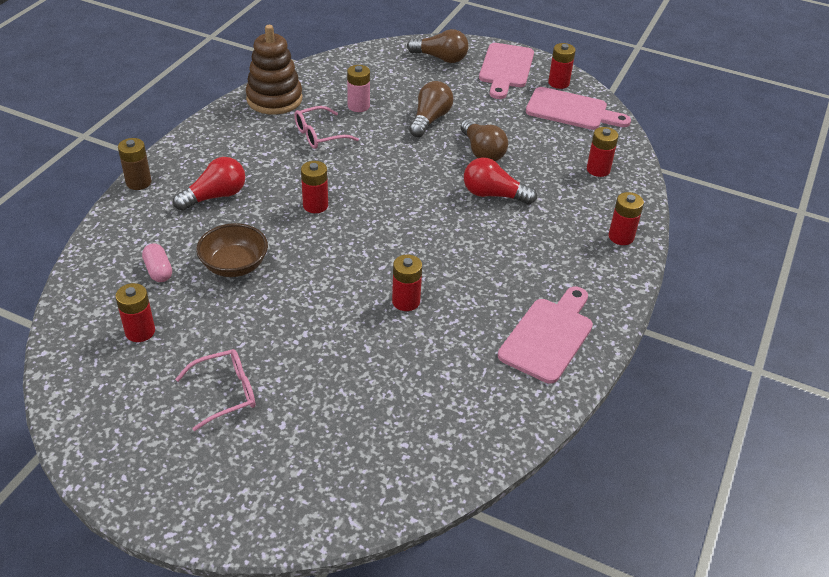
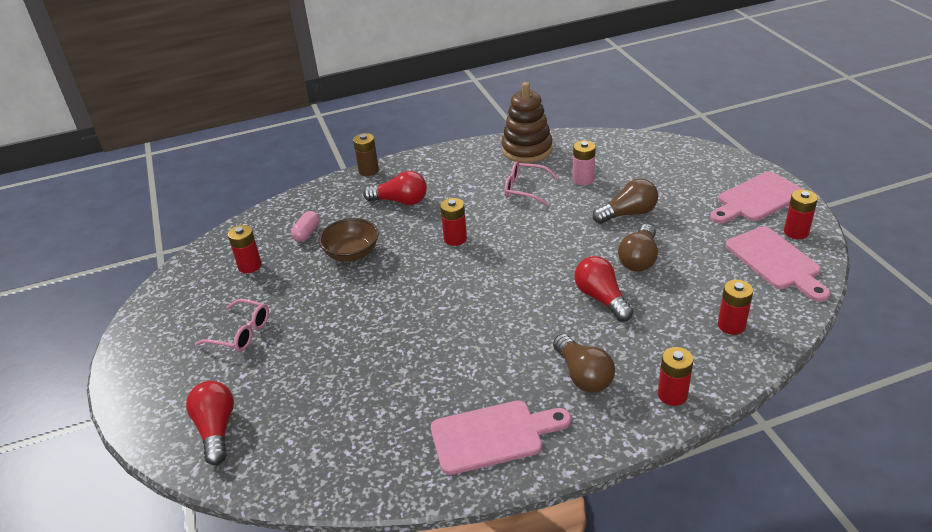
camera: 50 degrees right, 5 degrees down
red battery [392,255,422,311] -> none
brown light bulb [407,29,469,63] -> brown light bulb moved to [553,334,615,393]
none -> red light bulb [186,381,234,465]

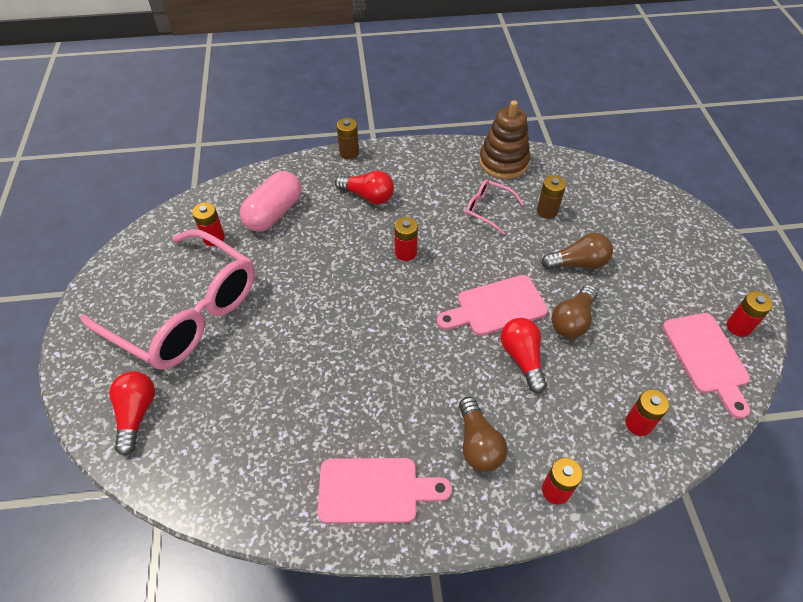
camera: 10 degrees right, 15 degrees up
pink glasses [195,299,269,352] -> pink glasses [80,229,255,370], size x2.44
pink capsule [291,211,320,242] -> pink capsule [240,171,301,232], size x2.01
brown bowl [319,218,379,262] -> none
pink battery [573,140,596,185] -> brown battery [537,175,566,219]
pink cutting board [710,172,804,224] -> pink cutting board moved to [437,275,548,336]

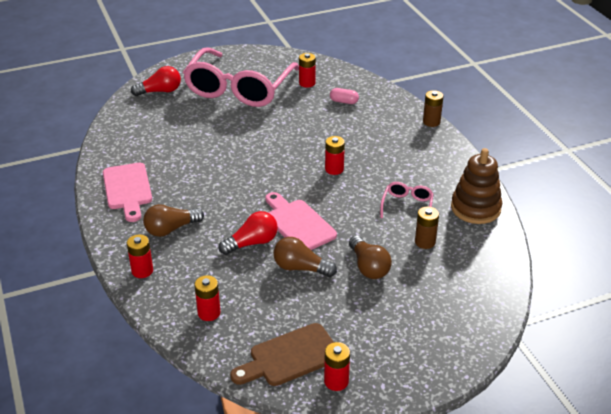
camera: 75 degrees right, 15 degrees down
pink capsule [240,171,301,232] -> pink capsule [330,88,359,104], size x0.50
red light bulb [335,170,394,204] -> none
pink cutting board [662,313,750,419] -> brown cutting board [230,323,334,386]

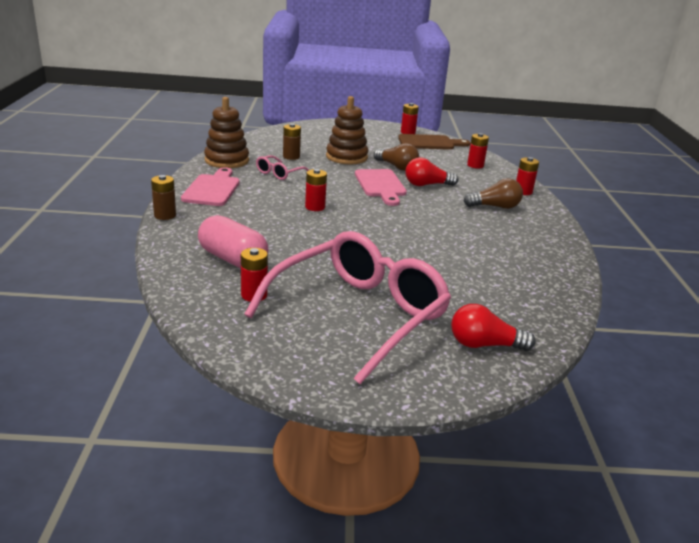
camera: 160 degrees left, 10 degrees down
pink cutting board [103,163,152,222] -> pink cutting board moved to [181,167,240,206]
pink capsule [330,88,359,104] -> pink capsule [198,215,268,268], size x2.01
brown light bulb [349,236,392,279] -> brown stacking toy [326,96,368,164]

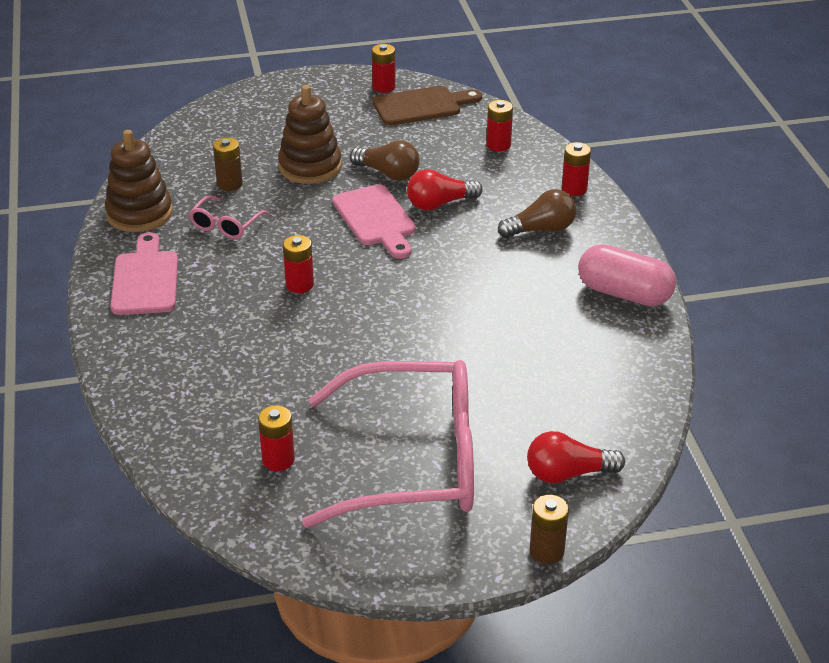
camera: 10 degrees left, 10 degrees up
brown battery [151,175,176,220] -> brown battery moved to [530,495,569,564]
pink capsule [198,215,268,268] -> pink capsule moved to [578,244,676,306]
pink glasses [244,231,451,384] -> pink glasses turned 60 degrees clockwise [302,360,474,528]

